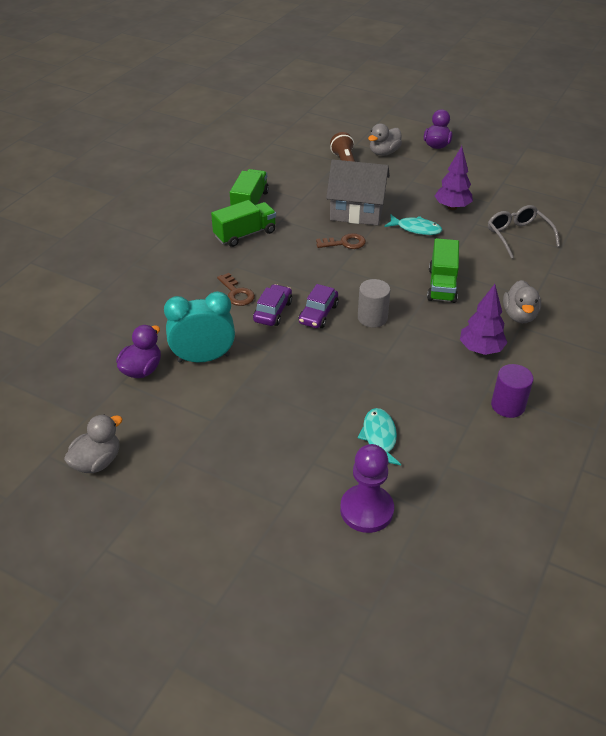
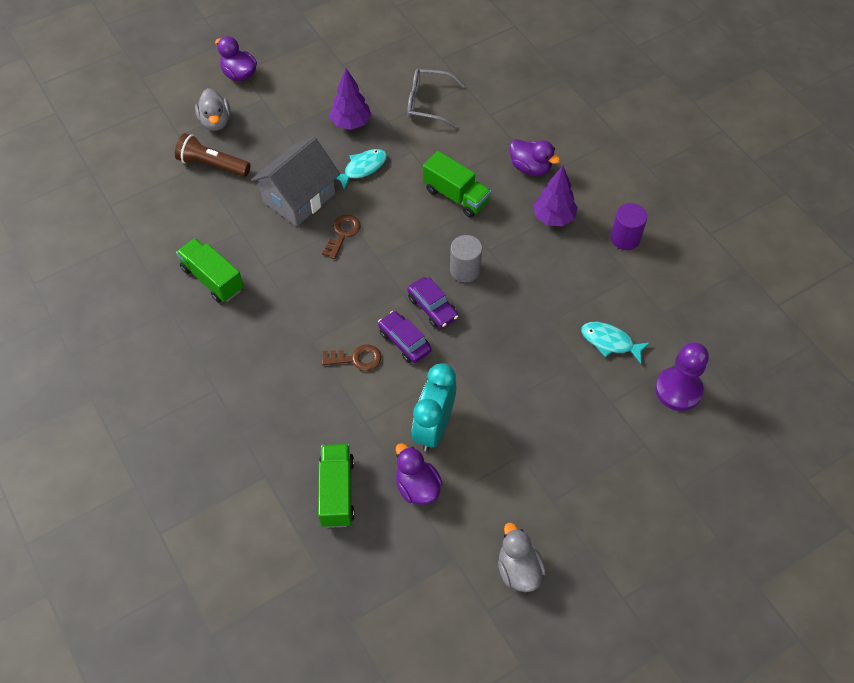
camera: 60 degrees left, 15 degrees up
green truck [211,200,276,247] -> green truck moved to [318,444,355,528]
grey duck [503,280,541,323] -> purple duck [510,139,560,176]

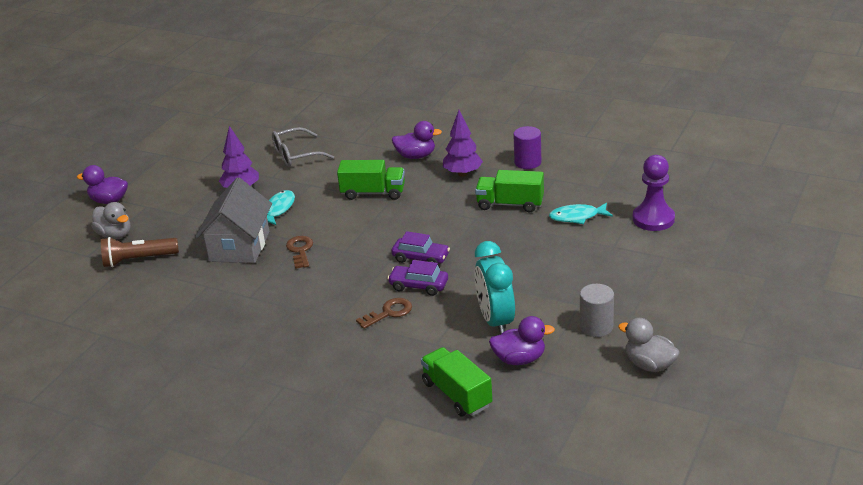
camera: 30 degrees left, 25 degrees down
green truck [176,238,243,302] -> green truck moved to [475,170,544,213]
purple duck [396,443,443,505] -> purple duck turned 150 degrees clockwise [489,316,555,365]
grey cylinder [450,235,482,282] -> grey cylinder moved to [580,284,614,337]

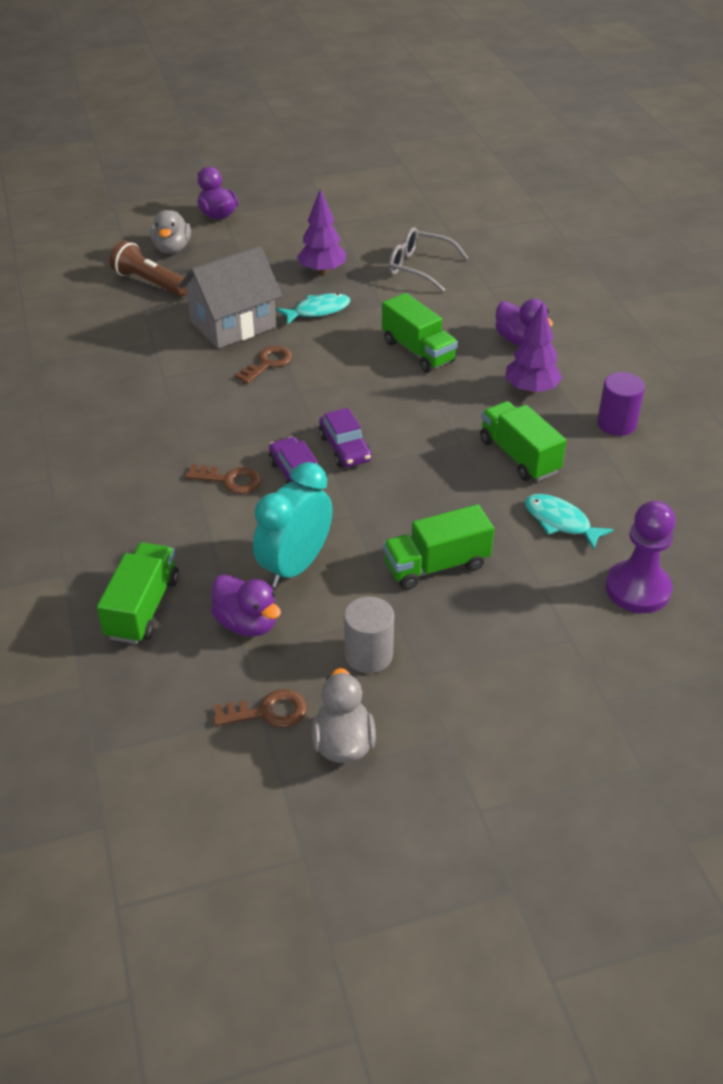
camera: 45 degrees right, 10 degrees up
none -> brown key [213,689,307,728]
none -> green truck [383,504,494,590]

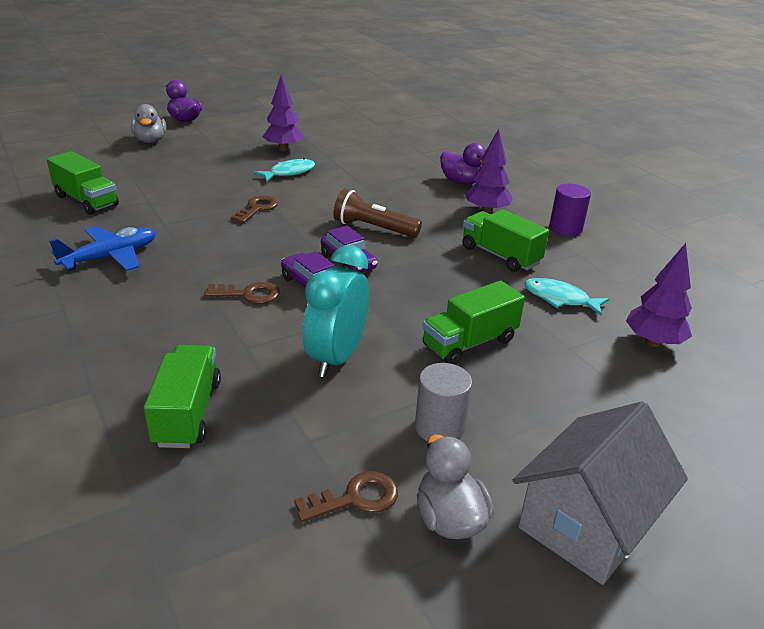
camera: 15 degrees left, 10 degrees down
brown flashlight [110,240,187,296] -> brown flashlight moved to [333,189,422,237]
grey house [178,246,282,349] -> grey house moved to [513,401,688,585]
purple duck [211,574,281,637] -> none
green truck [382,293,458,373] -> green truck moved to [47,151,119,215]
grey glasses [388,227,468,292] -> none
purple pawn [605,501,676,613] -> purple tree [626,243,692,347]
none -> blue plane [49,226,156,271]

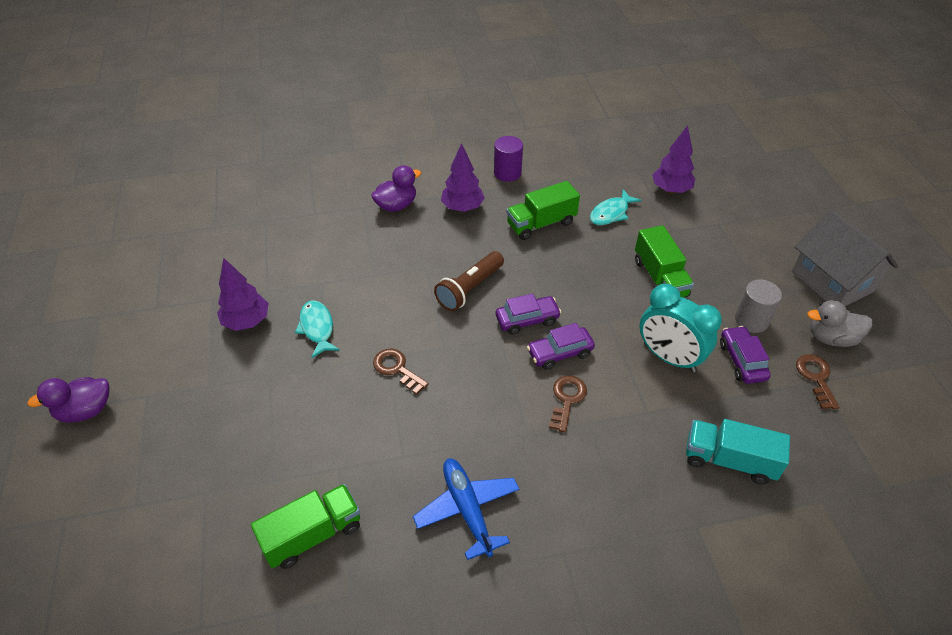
camera: 70 degrees left, 15 degrees up
grey duck [131,104,166,143] -> none
green truck [144,345,221,448] -> turquoise truck [686,419,790,484]
none -> purple car [720,326,771,384]

